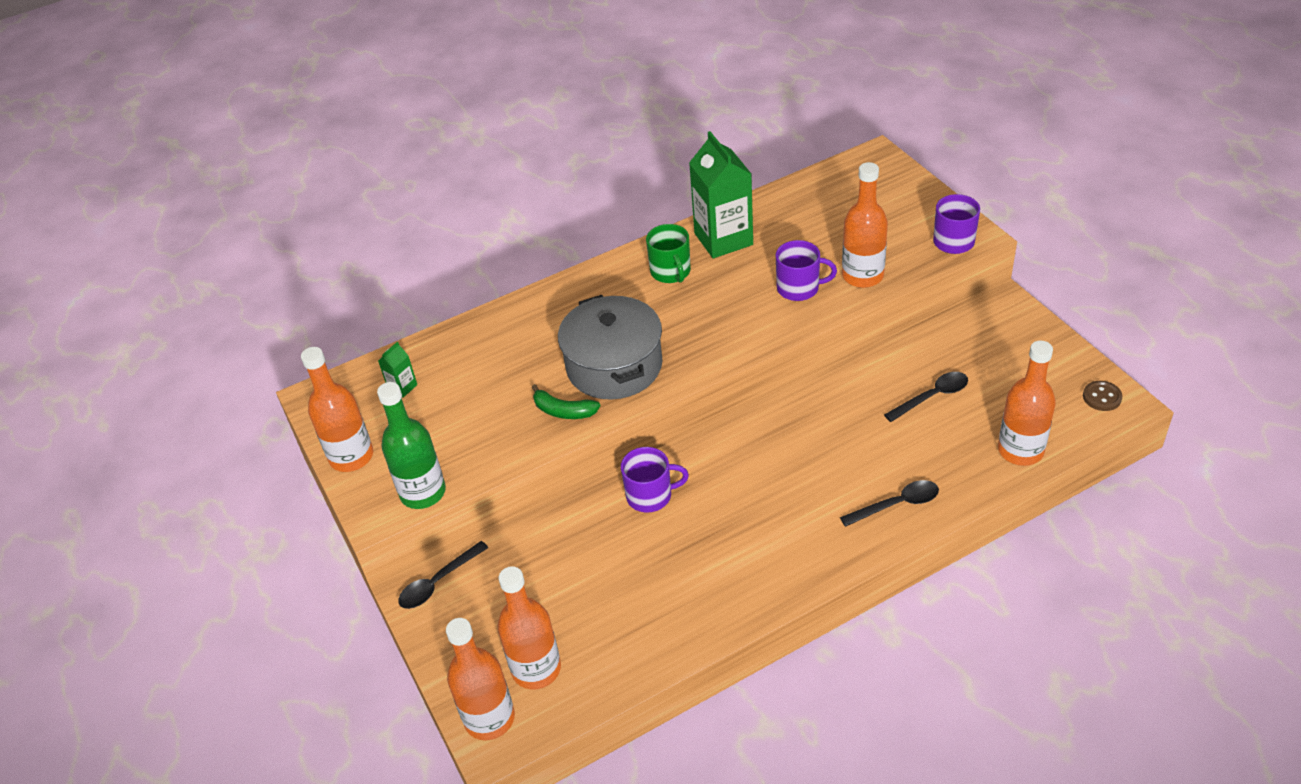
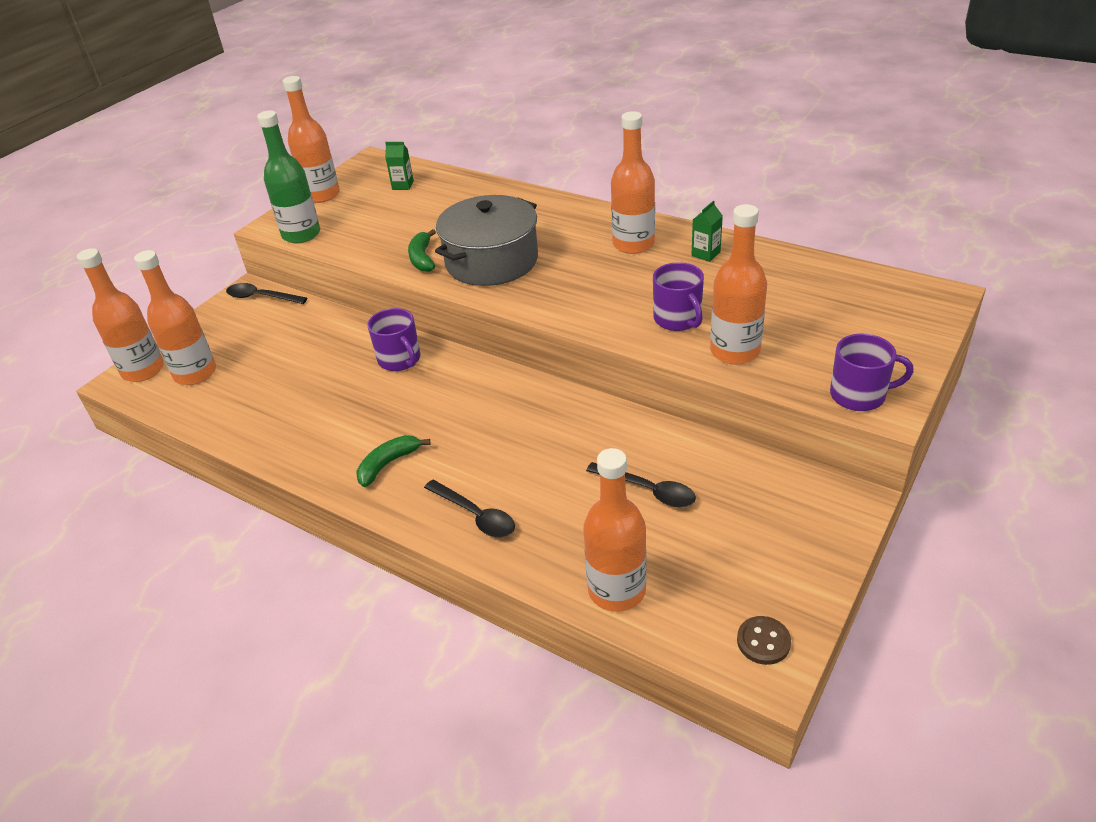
camera: 60 degrees right, 5 degrees down
green mug [646,224,691,283] -> orange bottle [611,111,655,254]
green carton [689,131,753,258] -> green carton [691,200,723,262], size x0.44
none -> green banana [356,435,431,487]

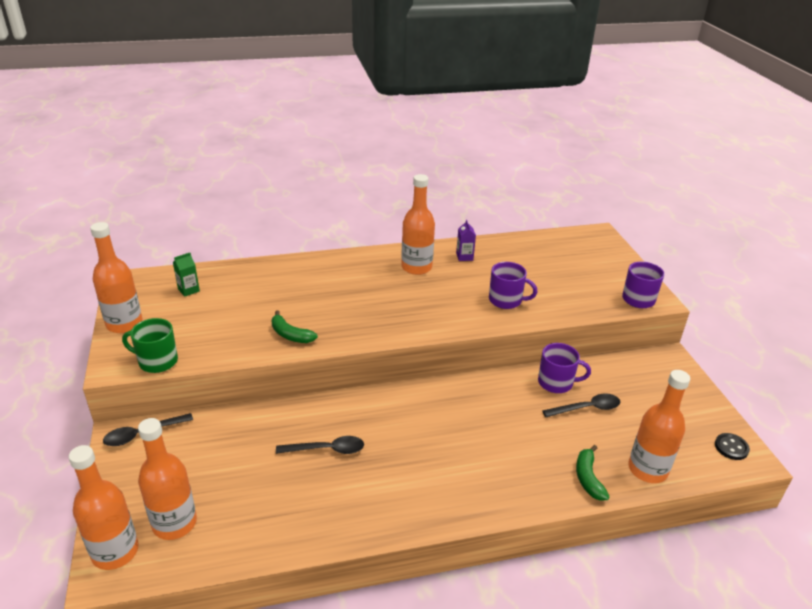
camera: 50 degrees left, 5 degrees down
green bottle [257,110,320,243] -> green mug [122,318,178,373]
green banana [356,435,431,487] -> green banana moved to [576,445,610,501]
purple mug [367,308,420,371] -> purple mug moved to [538,343,591,393]
black spoon [424,480,515,537] -> black spoon moved to [276,436,364,454]
grey pot [435,195,538,286] -> none
green carton [691,200,723,262] -> purple carton [456,220,476,261]
orange bottle [710,204,767,365] -> none
brown button [737,616,791,665] -> black button [715,433,750,460]

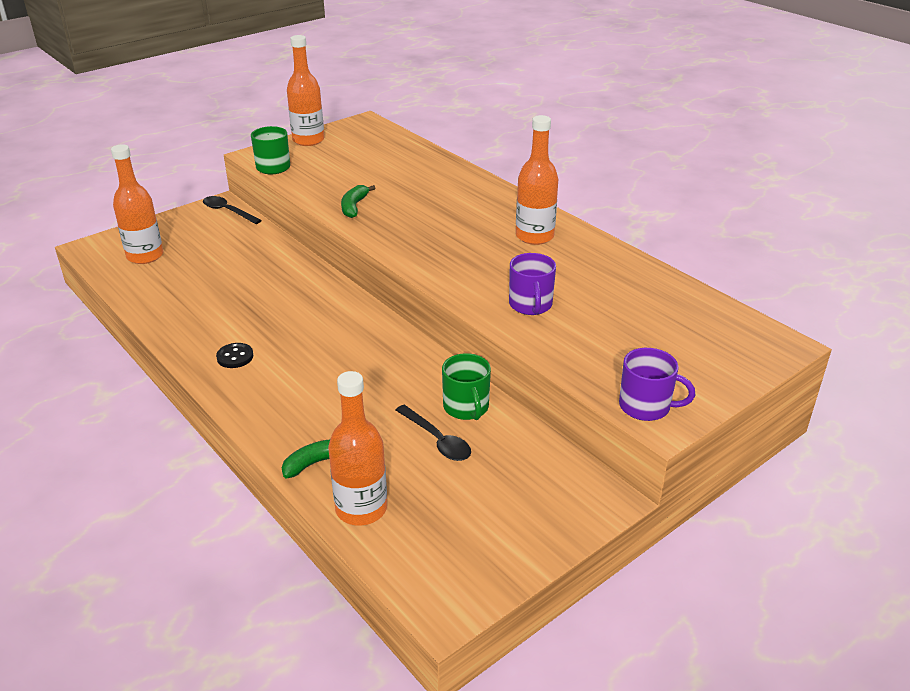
camera: 65 degrees right, 0 degrees up
orange bottle [69,445,139,570] -> none
green carton [173,253,200,297] -> none
black spoon [276,436,364,454] -> none
purple carton [456,220,476,261] -> none
purple mug [538,343,591,393] -> green mug [442,353,491,420]
black button [715,433,750,460] -> black button moved to [216,343,253,368]

